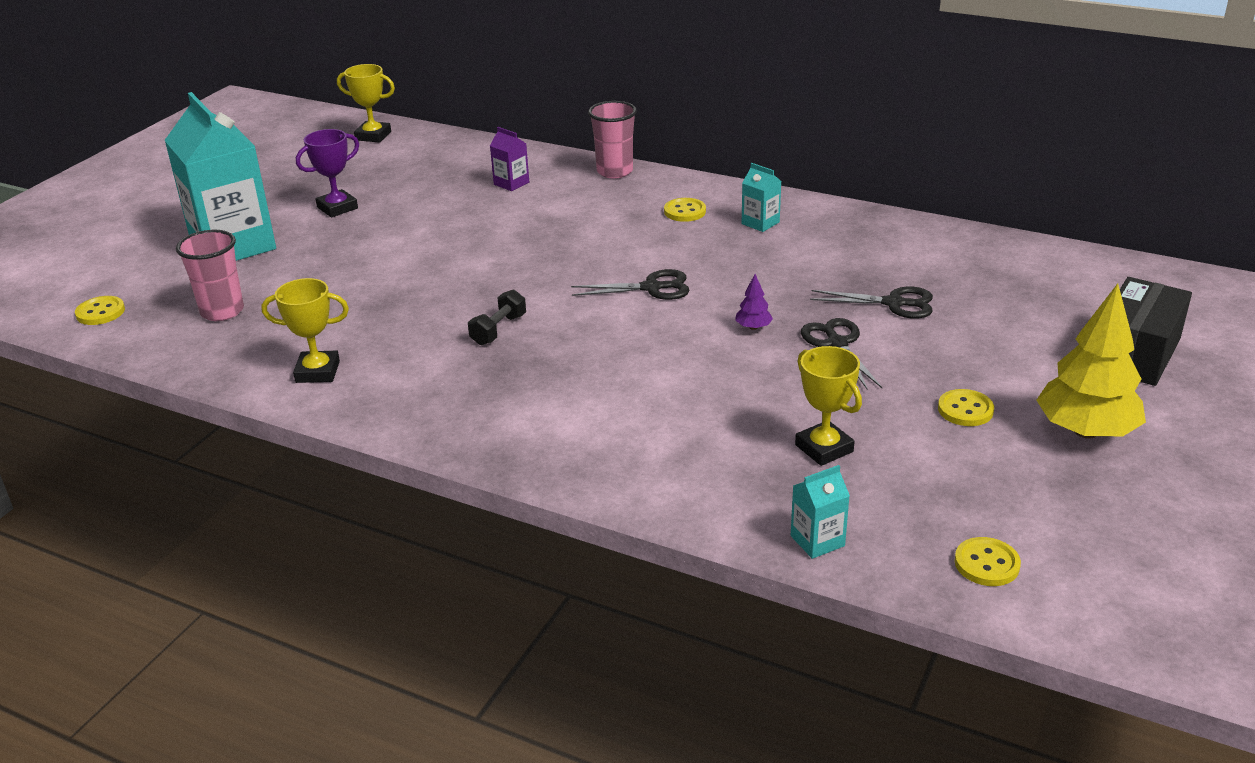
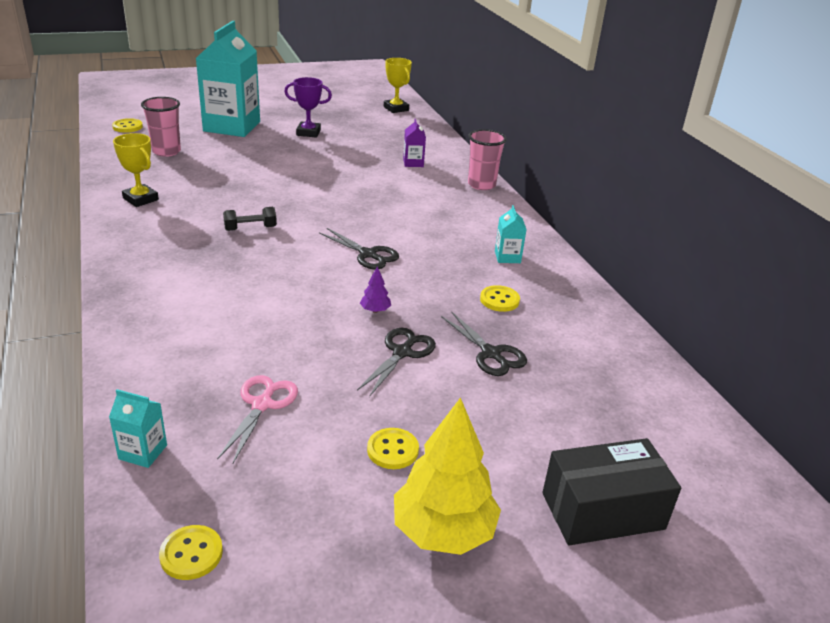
camera: 40 degrees right, 0 degrees up
yellow button [664,198,706,222] -> yellow button moved to [480,285,520,312]
yellow trophy [795,346,862,466] -> pink scissors [217,375,298,464]

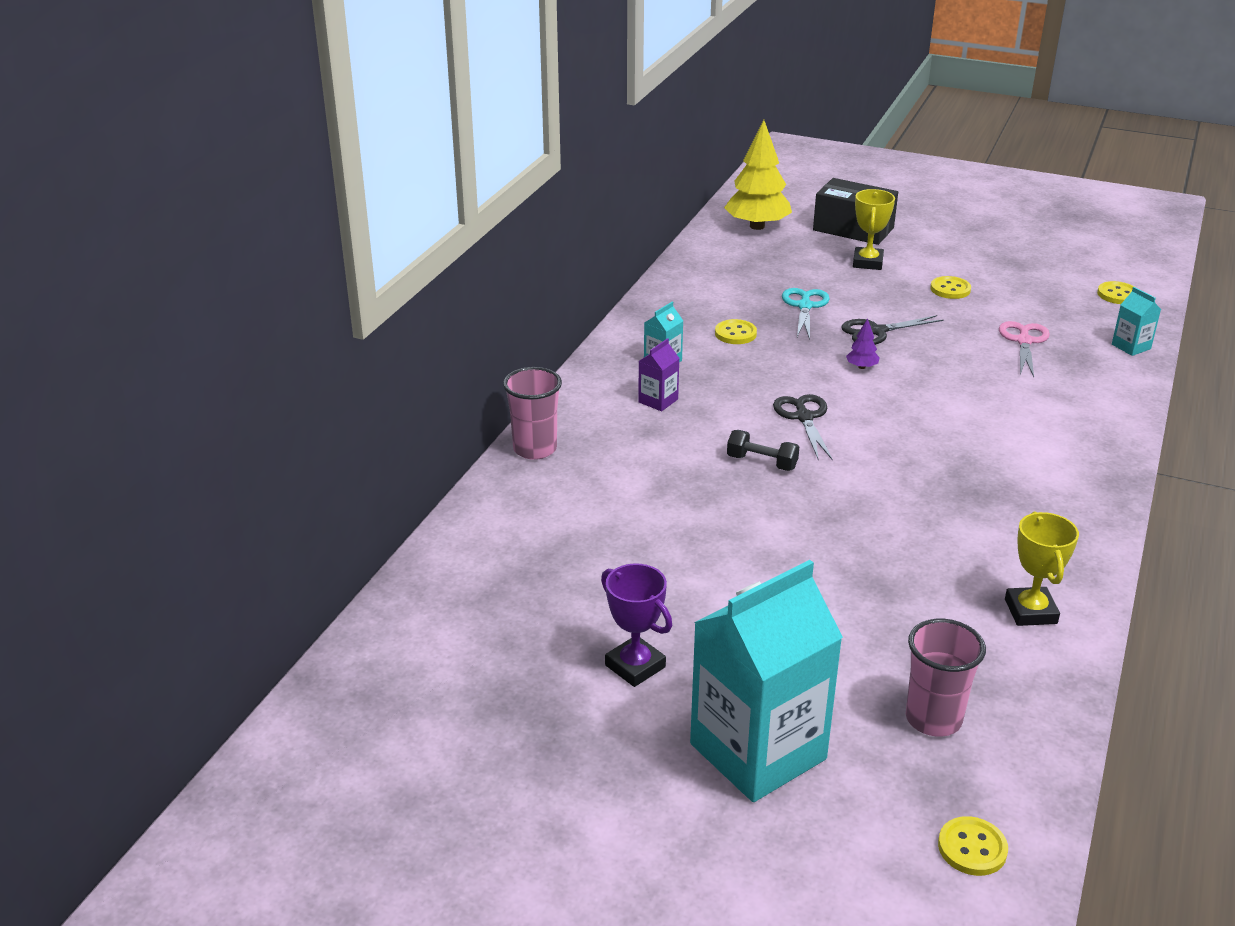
camera: 135 degrees left, 0 degrees up
pink scissors [217,375,298,464] -> pink scissors turned 135 degrees clockwise [999,321,1050,377]
black dumbbell [223,207,277,231] -> black dumbbell moved to [727,430,799,471]
yellow trophy [384,58,412,113] -> yellow trophy moved to [853,189,895,270]
yellow tree [394,397,501,555] -> yellow tree moved to [724,120,792,230]
purple carton [403,119,426,167] -> purple carton moved to [638,338,680,411]
black scissors [441,311,527,376] -> turquoise scissors [782,288,830,340]

